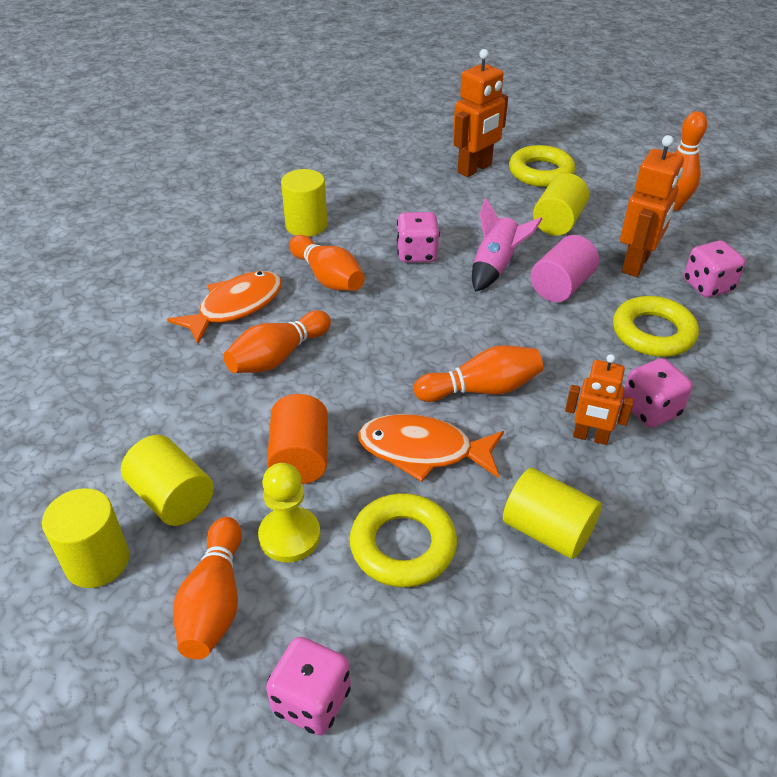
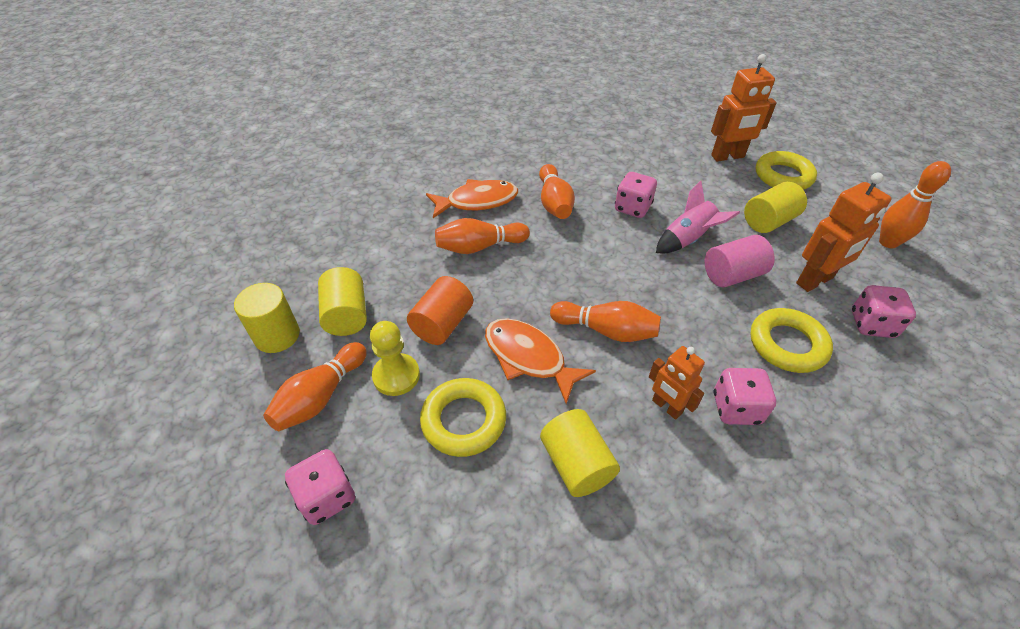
camera: 30 degrees right, 5 degrees up
yellow cylinder [281,169,327,237] -> none

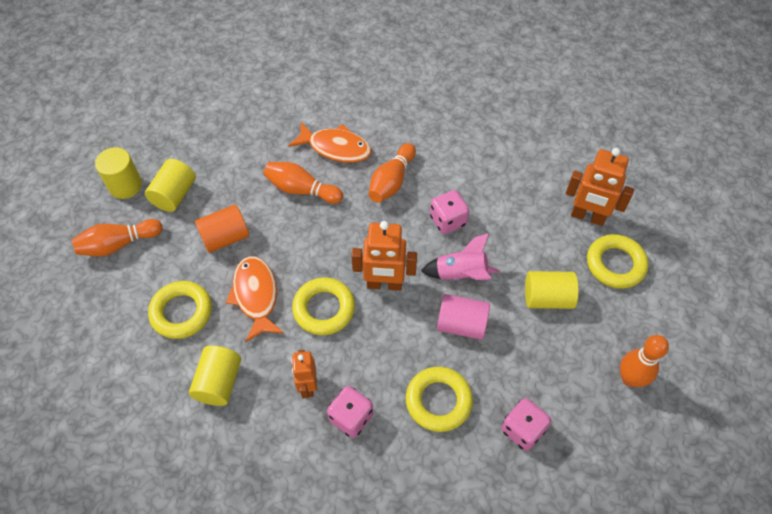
camera: 35 degrees right, 10 degrees up
pink dice [285,449,355,525] -> none
yellow pawn [370,321,420,396] -> none
orange bowling pin [550,301,661,342] -> yellow ring [292,278,355,335]
orange robot [796,173,891,292] -> orange robot moved to [351,221,417,291]

